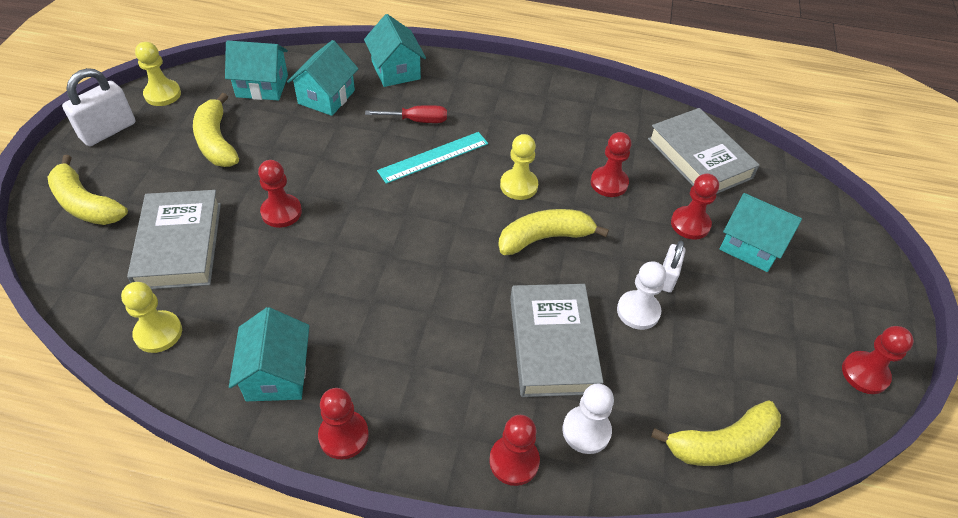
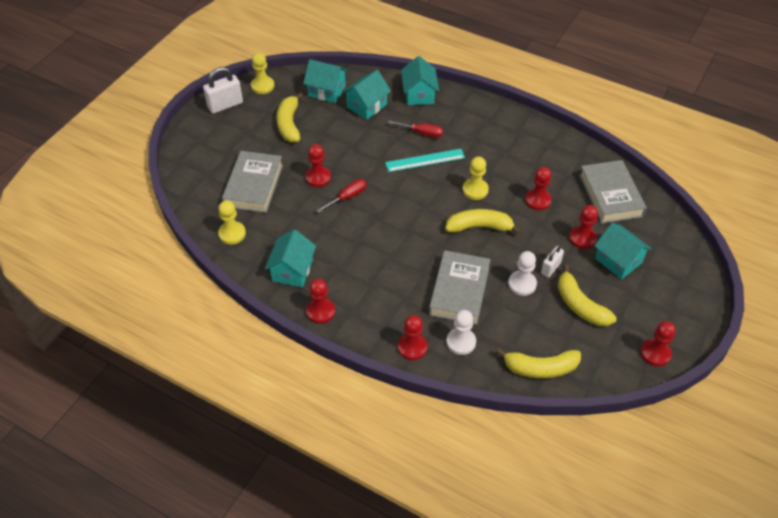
camera: 20 degrees right, 0 degrees up
yellow banana [47,155,128,225] -> yellow banana moved to [558,265,617,326]
none -> red screwdriver [316,179,367,213]

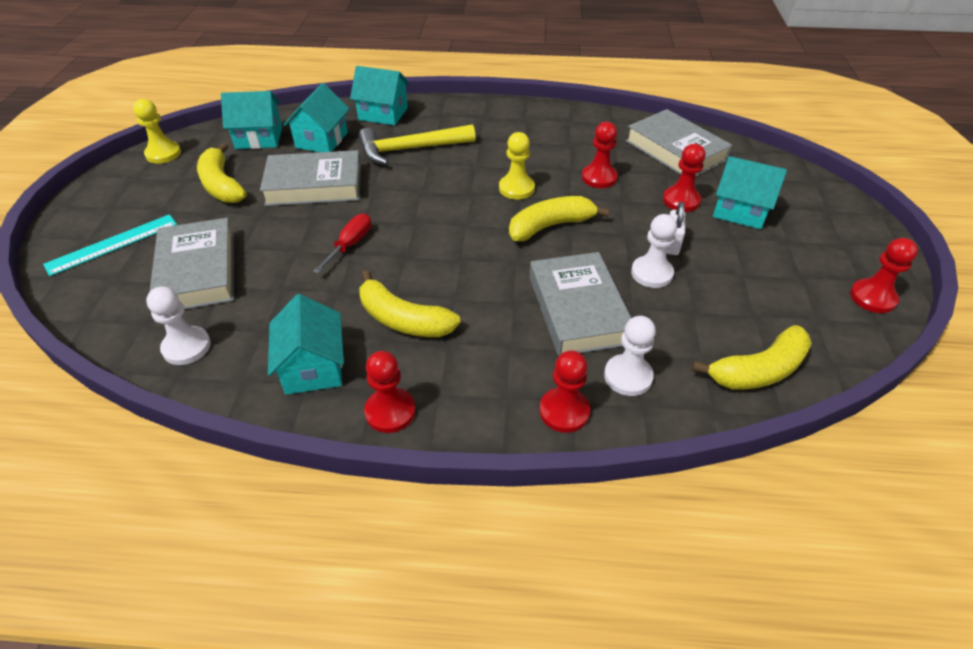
camera: 25 degrees left, 5 degrees down
white padlock [203,67,243,114] -> none
yellow pawn [218,200,246,244] -> white pawn [146,286,211,365]
red pawn [305,144,331,187] -> none
turquoise ruler [385,149,465,172] -> turquoise ruler moved to [43,214,177,276]
red screwdriver [388,121,443,138] -> yellow hammer [359,124,476,165]
turquoise house [401,56,439,105] -> turquoise house turned 45 degrees counterclockwise [350,66,410,125]
yellow banana [558,265,617,326] -> yellow banana moved to [359,270,461,337]
none -> grey book [260,150,361,206]

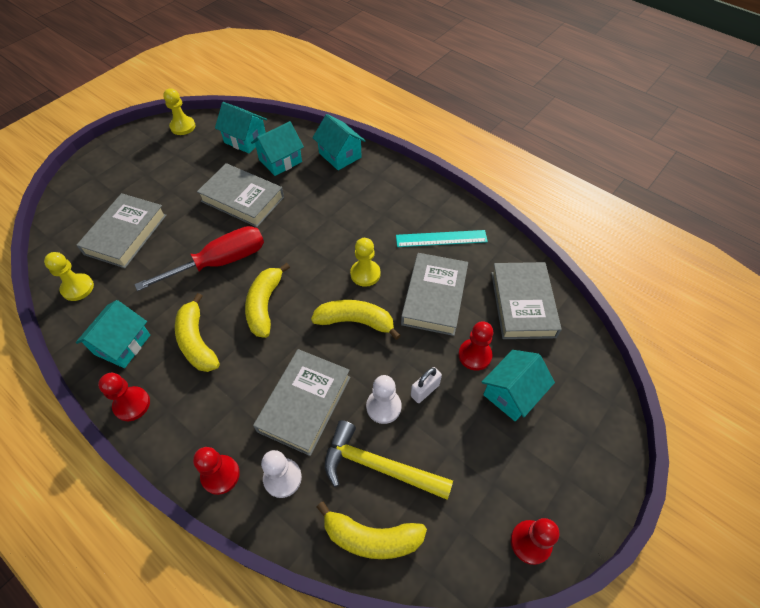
camera: 35 degrees right, 10 degrees up
turquoise ruler [43,214,177,276] -> turquoise ruler moved to [396,230,488,247]
white pawn [146,286,211,365] -> yellow pawn [44,252,94,301]
yellow banana [197,143,247,203] -> yellow banana moved to [245,263,290,338]
red screwdriver [313,213,371,274] -> red screwdriver [134,226,264,291], size x1.87
yellow hammer [359,124,476,165] -> yellow hammer moved to [325,420,453,500]
red pawn [582,122,618,188] -> grey book [401,253,468,336]
turquoise house [713,156,787,229] -> turquoise house turned 75 degrees clockwise [482,350,555,421]

